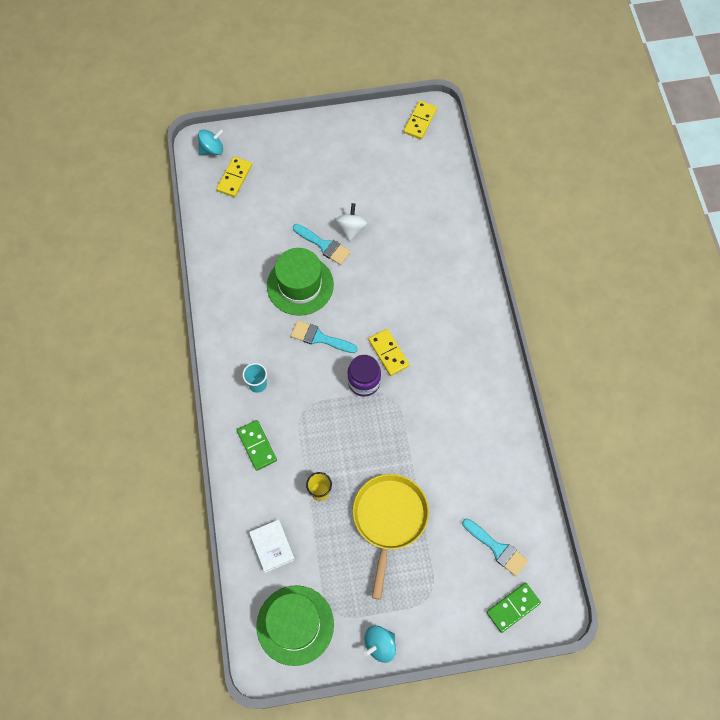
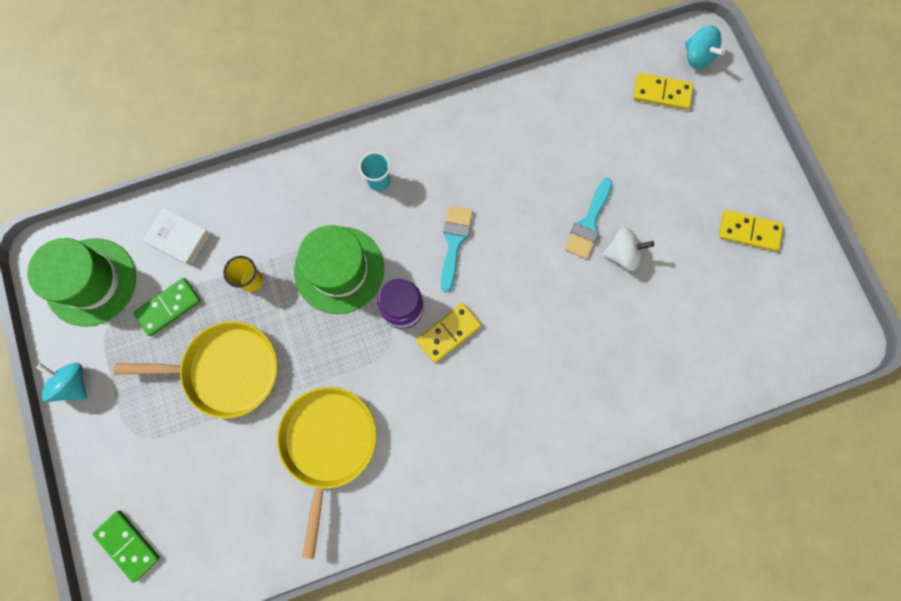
camera: 80 degrees right, 10 degrees up
green domino [237,420,277,471] -> green domino moved to [133,278,201,336]
white book [249,520,295,573] -> white book turned 60 degrees clockwise [143,208,211,266]
green hat [267,248,334,316] -> green hat moved to [294,225,384,314]
yellow domino [404,100,437,139] -> yellow domino moved to [719,210,783,251]
turquoise brush [462,518,528,576] -> none
none -> yellow pan [277,387,376,559]

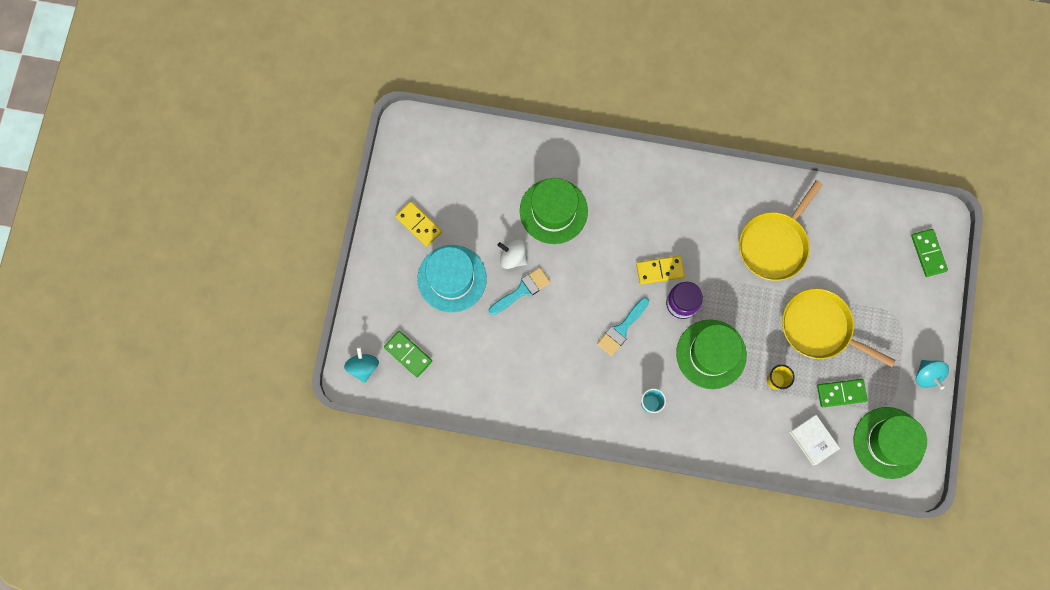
camera: 150 degrees left, 0 degrees up
yellow domino [633,73,693,110] -> green domino [384,331,432,377]
none -> turquoise hat [417,245,487,313]
none -> green hat [520,178,588,244]

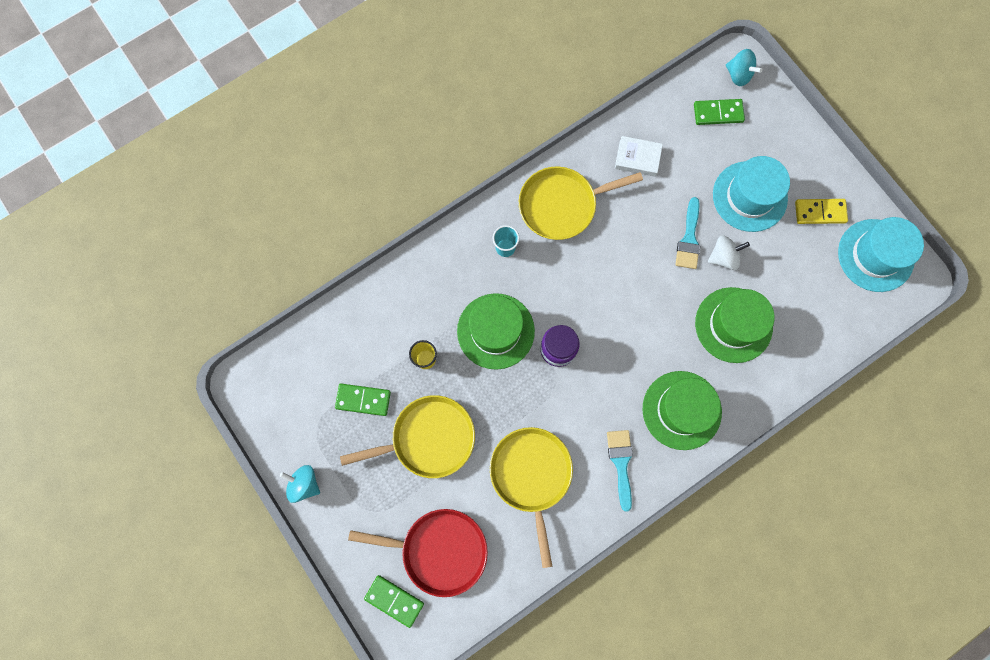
camera: 135 degrees right, 0 degrees up
turquoise brush [597,297,649,356] -> turquoise brush moved to [607,430,633,512]
yellow domino [636,256,685,284] -> none
white book [790,415,840,466] -> white book moved to [615,136,663,177]
green domino [817,379,868,407] -> green domino turned 60 degrees clockwise [335,384,391,416]
green hat [854,407,927,479] -> green hat moved to [643,371,722,450]
none -> red pan [348,509,488,597]
none -> yellow pan [519,166,643,240]
none -> turquoise hat [838,217,924,292]

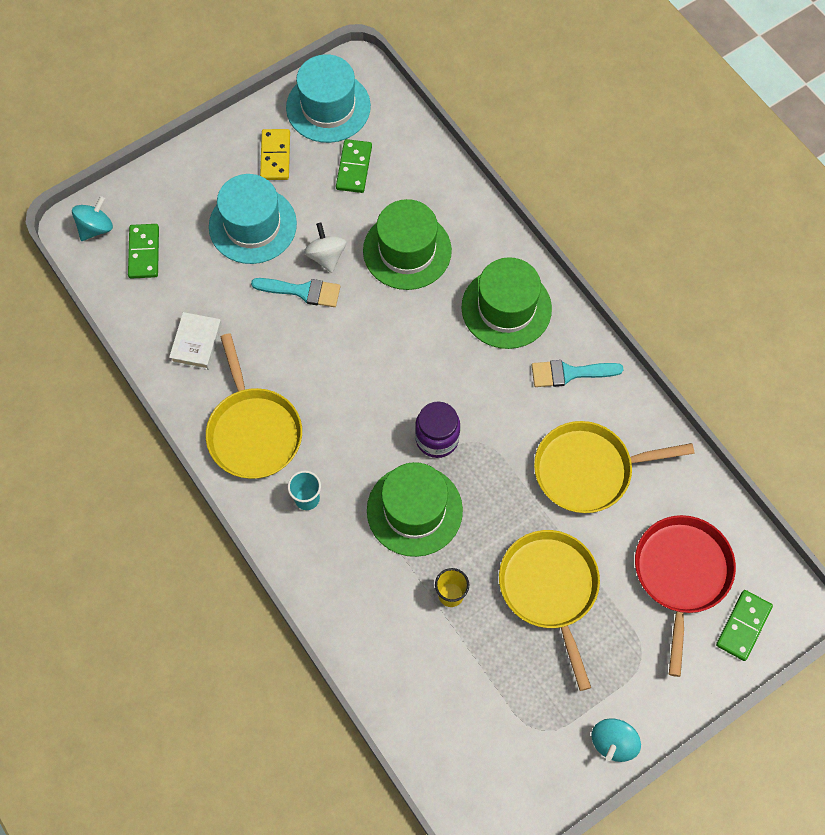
camera: 90 degrees left, 10 degrees down
green domino [335,384,391,416] -> green domino moved to [336,139,372,193]

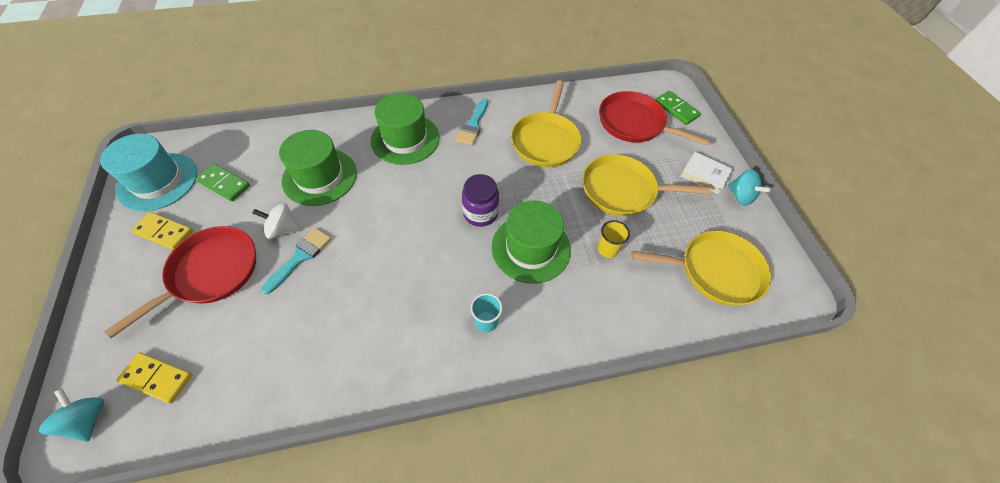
camera: 70 degrees left, 10 degrees down
green domino [128,224,159,279] -> yellow domino [116,352,192,404]
white book [169,312,222,370] -> white book moved to [681,152,733,194]
yellow pan [206,333,302,479] -> yellow pan moved to [631,231,771,306]
turquoise hat [209,174,297,264] -> red pan [104,226,256,338]

